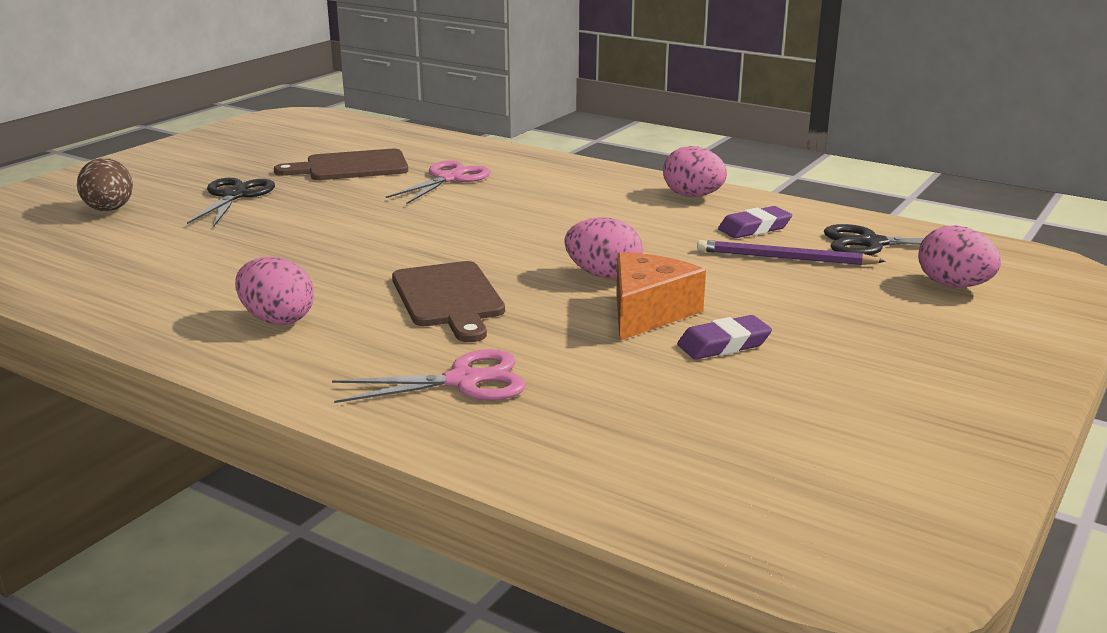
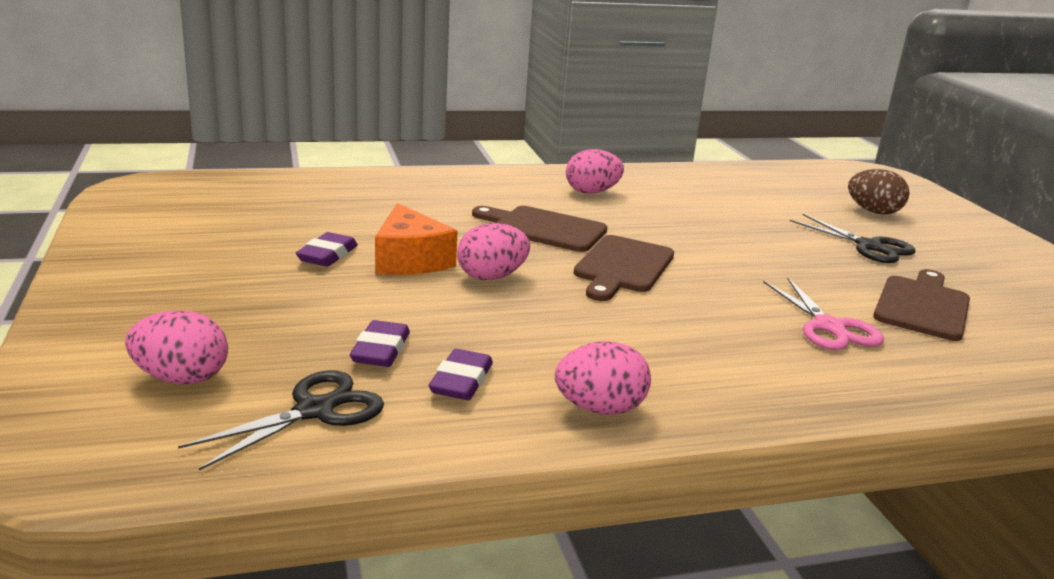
camera: 130 degrees right, 0 degrees up
pink scissors [332,349,526,403] -> none
purple pencil [697,240,886,265] -> purple eraser [350,320,410,367]
none -> brown cutting board [574,235,674,301]

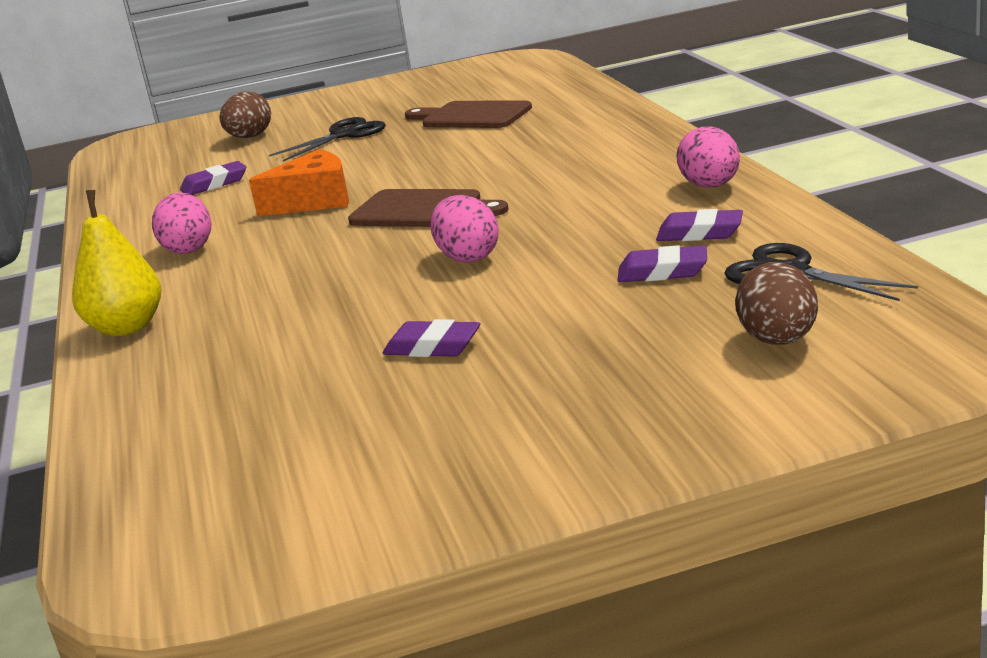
camera: 85 degrees left, 0 degrees up
pink egg [125,310,228,385] -> brown egg [735,262,818,345]
orange cheese [375,203,458,275] -> orange cheese moved to [249,149,349,216]
brown cutting board [472,206,607,252] -> none
pink scissors [763,278,884,350] -> none
none -> yellow pear [72,190,161,336]
none -> purple eraser [180,161,246,195]

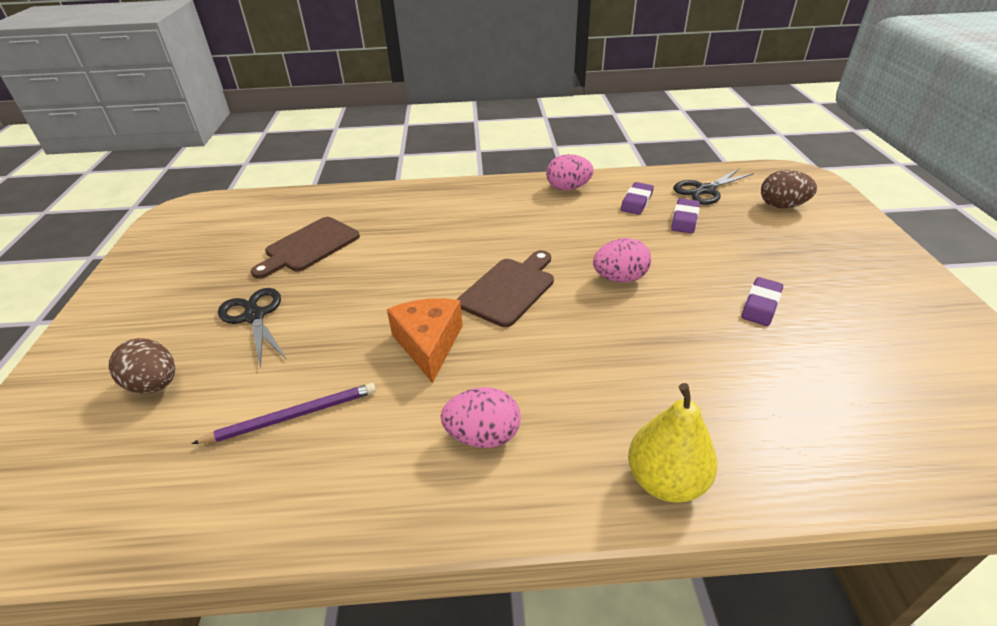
camera: 80 degrees left, 15 degrees up
purple eraser [180,161,246,195] -> purple pencil [191,383,376,444]

